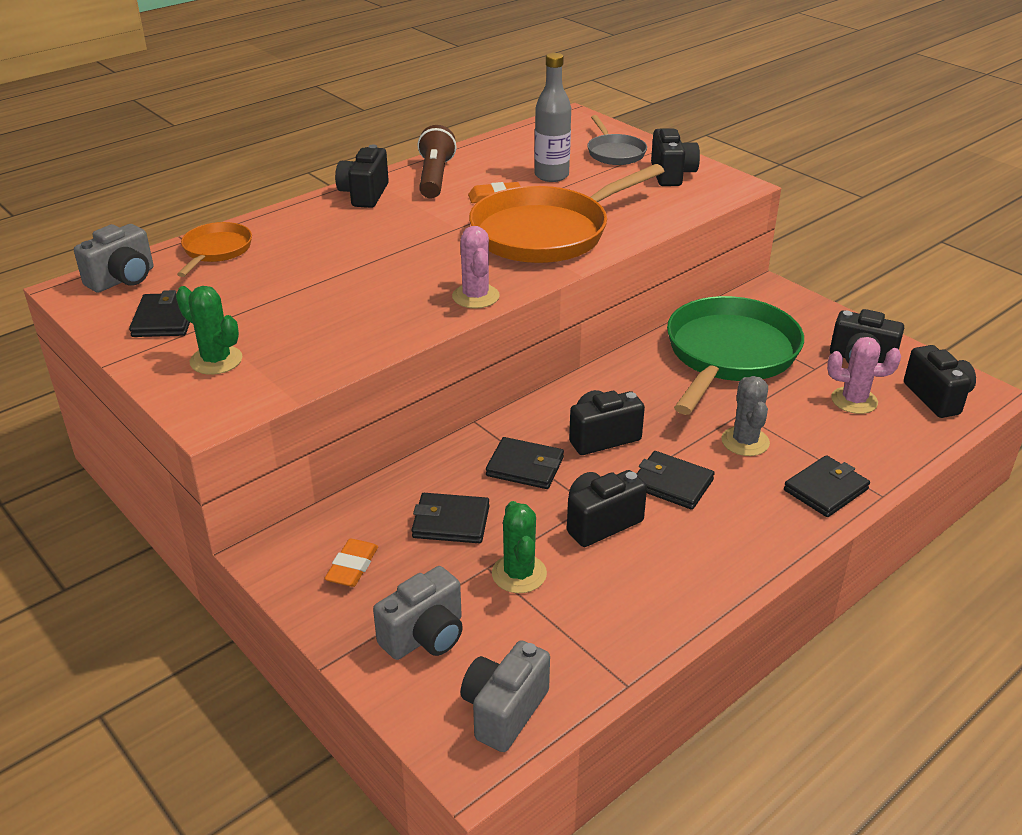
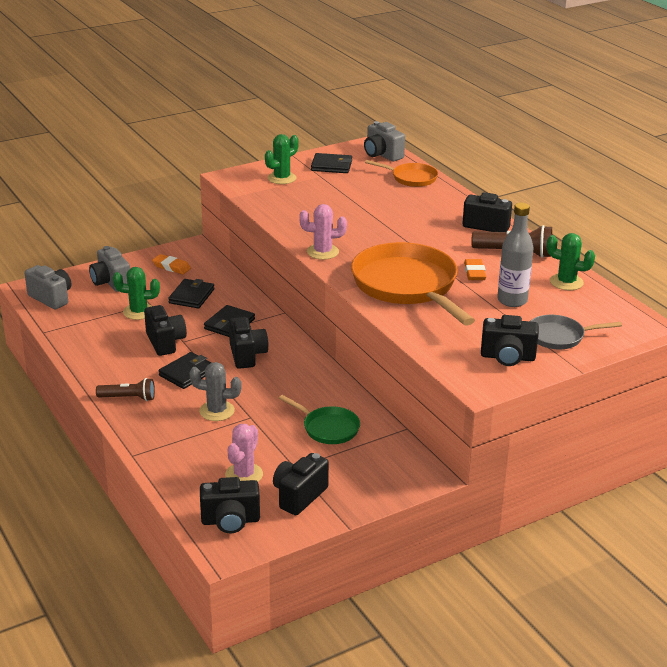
camera: 100 degrees right, 5 degrees down
green pan [667,296,804,415] -> green pan [279,395,360,444], size x0.50
black wallet [784,455,870,517] -> none
none -> brown flashlight [96,378,155,401]
none -> green cactus [547,233,595,290]

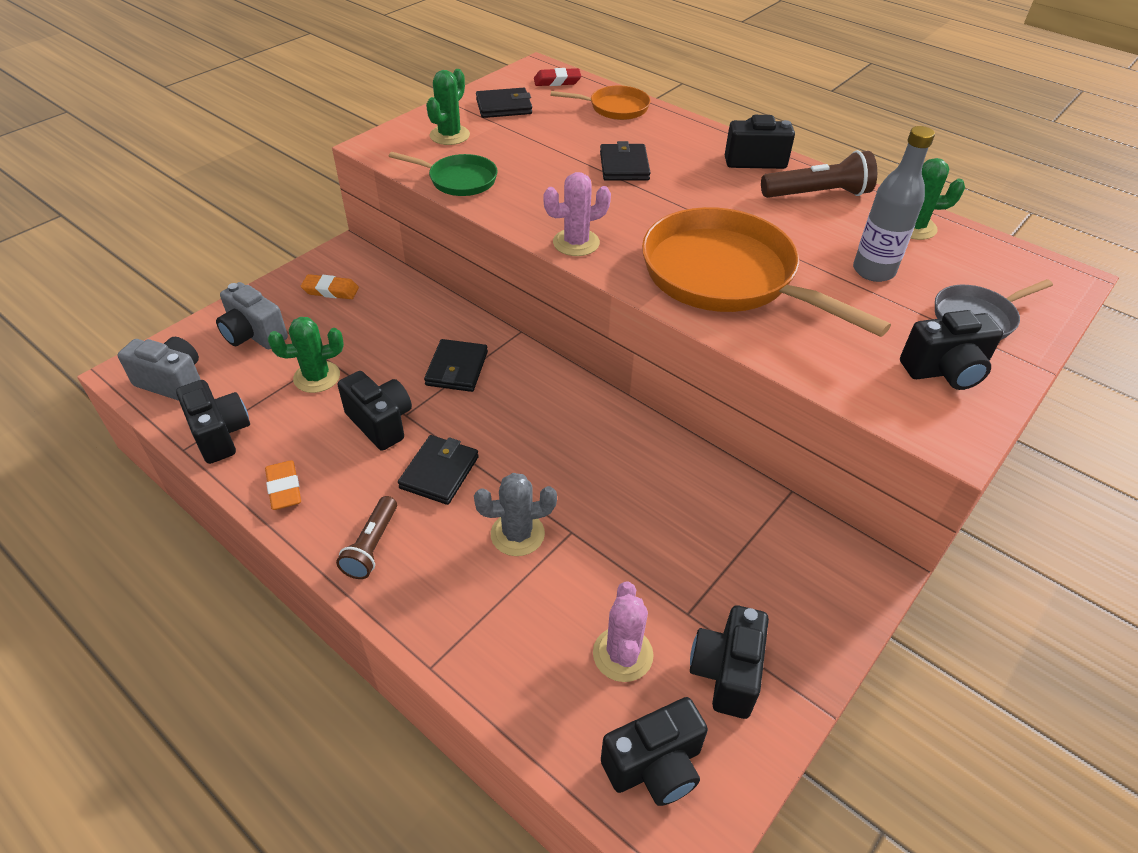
camera: 20 degrees left, 15 degrees up
brown flashlight [96,378,155,401] -> brown flashlight turned 120 degrees clockwise [336,496,397,579]
black wallet [168,279,214,308] -> black wallet moved to [600,141,651,181]
black camera [229,317,268,369] -> black camera moved to [176,380,250,464]
green pan [279,395,360,444] -> green pan moved to [389,152,498,196]
grey camera [364,121,405,161] -> red eraser [534,68,581,86]
orange eraser [464,259,486,280] -> orange eraser moved to [265,460,301,510]

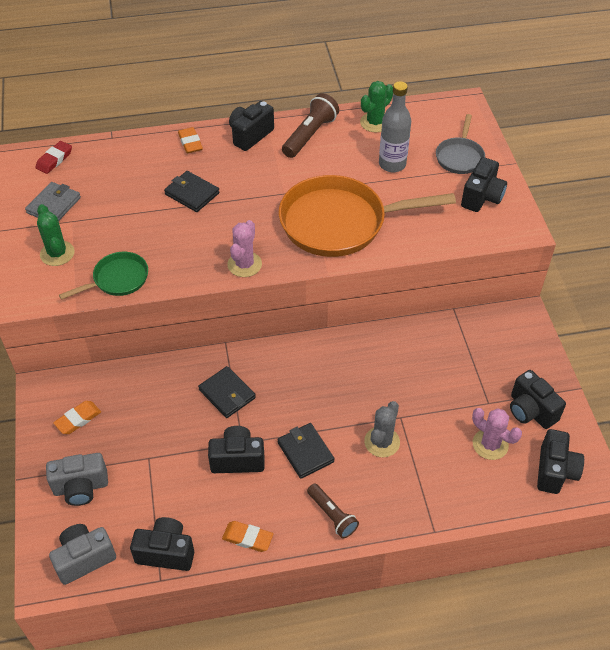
camera: 50 degrees left, 5 degrees up
green cactus [268,317,344,393] -> none
black wallet [476,88,532,118] -> grey wallet [25,182,81,221]
orange pan [551,86,651,120] -> none
none -> orange eraser [178,127,203,153]

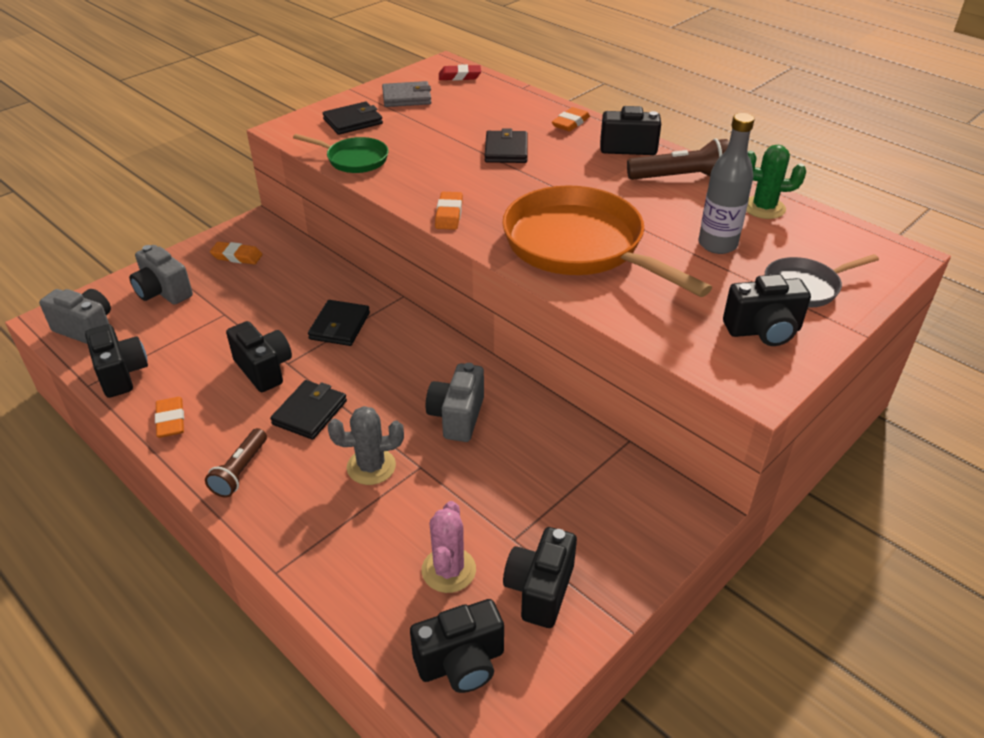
camera: 55 degrees right, 10 degrees down
green cactus [37,204,75,266] -> black wallet [323,102,383,135]
pink cactus [227,220,262,277] -> orange eraser [435,192,463,230]
none -> grey camera [426,363,484,442]

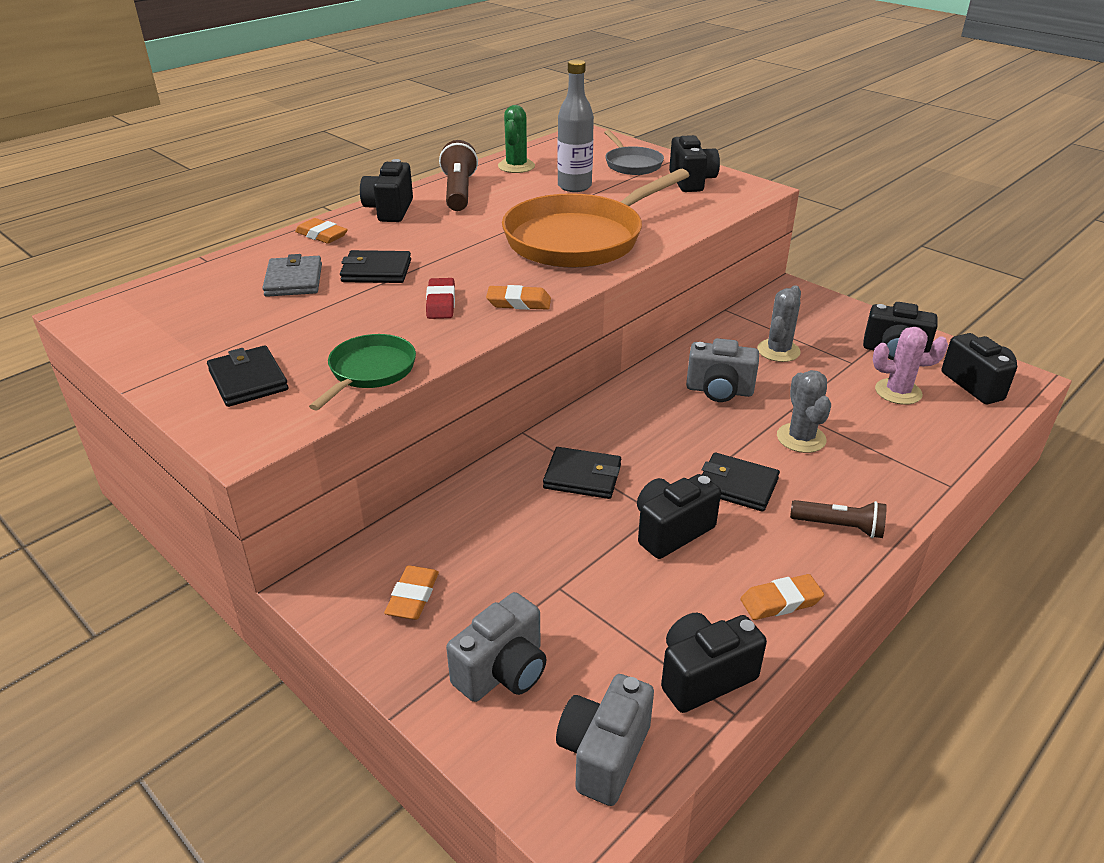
camera: 90 degrees left, 5 degrees down
grey wallet [382,81,431,107] -> grey wallet moved to [262,254,322,297]
red eraser [439,64,481,81] -> red eraser moved to [426,278,455,319]
none -> grey cactus [757,285,801,362]

